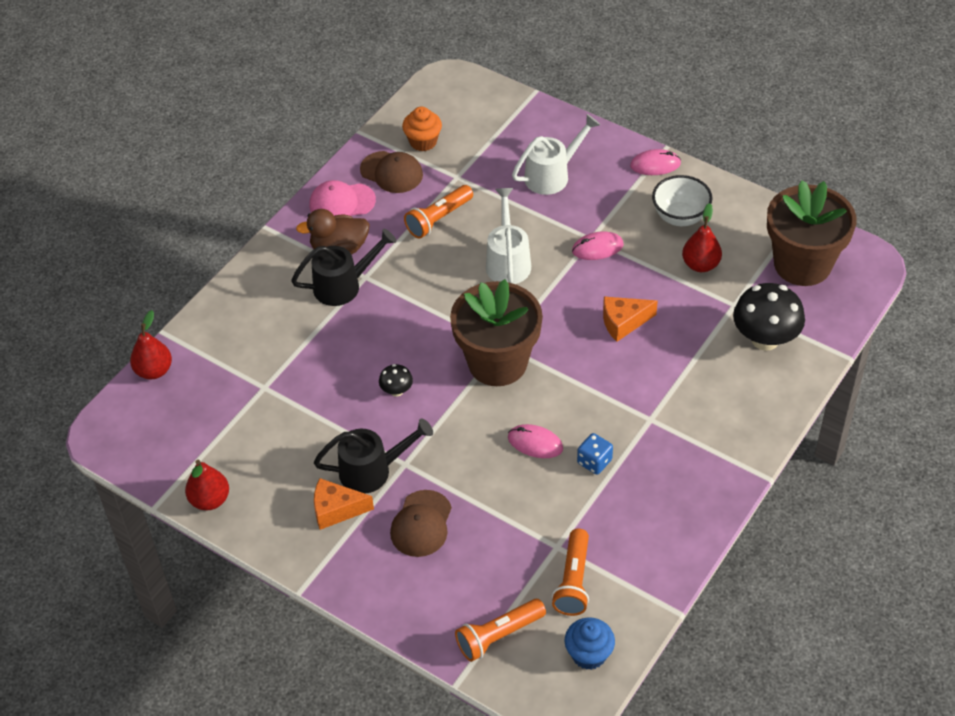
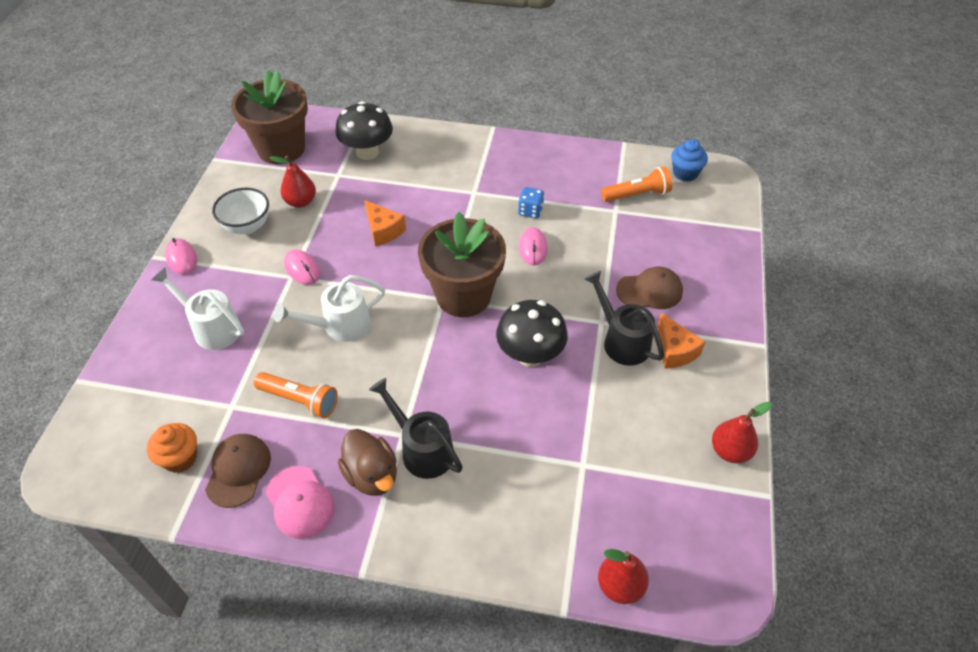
camera: 115 degrees left, 0 degrees up
black mushroom [379,364,413,397] -> black mushroom [496,300,568,367], size x2.10
orange flashlight [455,599,546,662] -> none

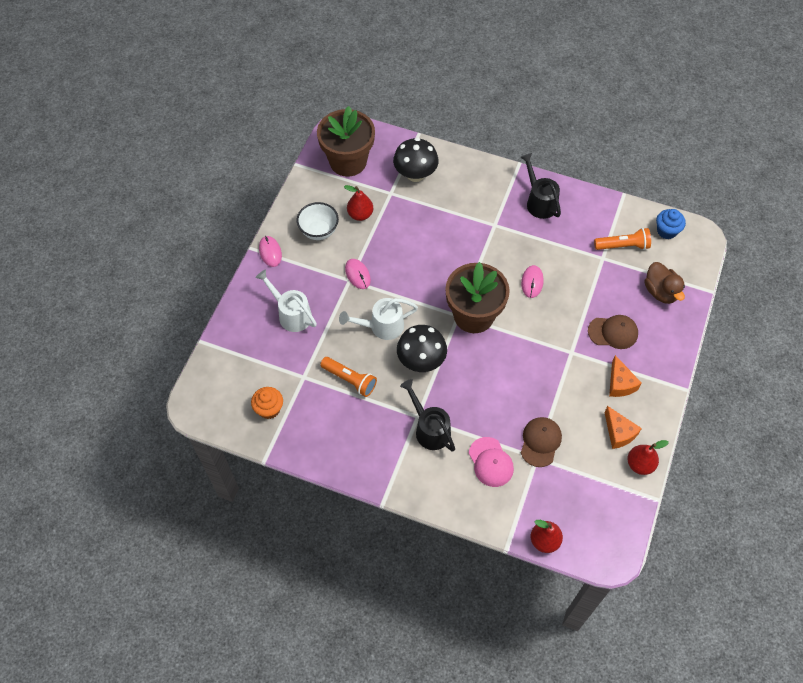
camera: 10 degrees right, 10 degrees up
brown cap [205,434,271,508] -> brown cap moved to [521,417,562,467]
pink cap [266,466,335,539] -> pink cap moved to [469,437,514,487]
brown duck [338,429,397,496] -> brown duck moved to [645,262,685,304]
orange cheese [365,200,406,246] -> orange cheese moved to [604,406,642,449]
black mushroom [496,300,568,367] -> black mushroom moved to [397,325,447,372]
blue dice [518,187,544,218] -> none
black watering can [584,271,665,366] -> black watering can moved to [520,153,561,219]

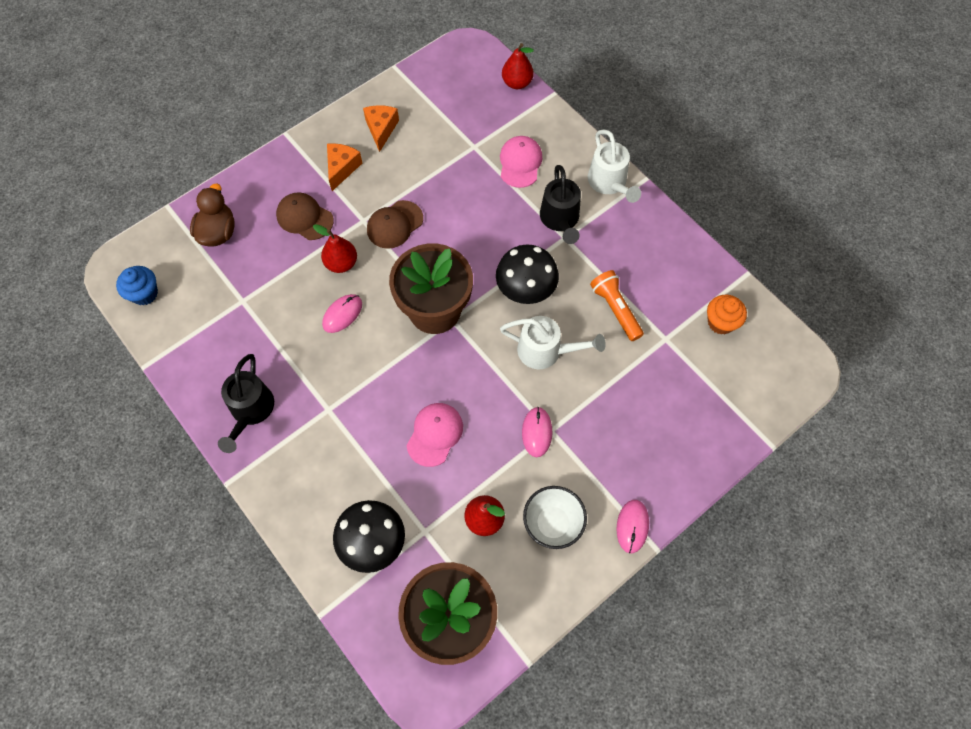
camera: 150 degrees left, 5 degrees up
white watering can [255,269,317,332] -> white watering can moved to [588,130,641,203]
brown cap [521,417,562,467] -> brown cap moved to [367,200,423,249]
orange flashlight [594,228,651,250] -> none
red pear [628,440,669,475] -> red pear moved to [313,224,357,273]
none -> pink cap [406,403,463,467]

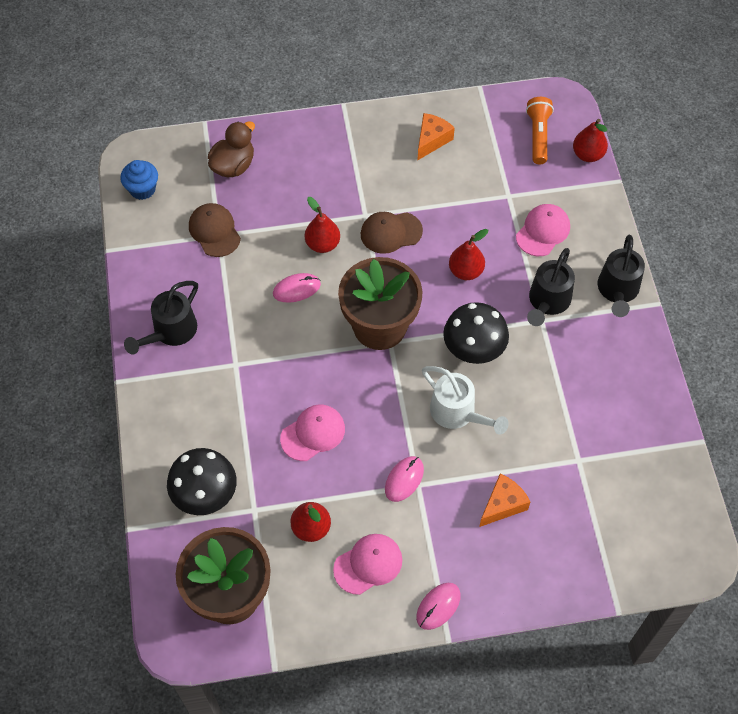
camera: 30 degrees right, 5 degrees down
brown cap [276,192,334,240] -> brown cap moved to [189,203,241,257]
orange cheese [327,143,362,191] -> orange cheese moved to [479,474,530,527]
white bowl [523,486,587,549] -> pink cap [333,534,403,595]
white watering can [588,130,641,203] -> black watering can [598,235,645,317]
orange flashlight [590,270,644,341] -> orange flashlight moved to [526,97,554,164]
orange cupcake [707,295,747,335] -> none
none -> red pear [449,229,488,280]

